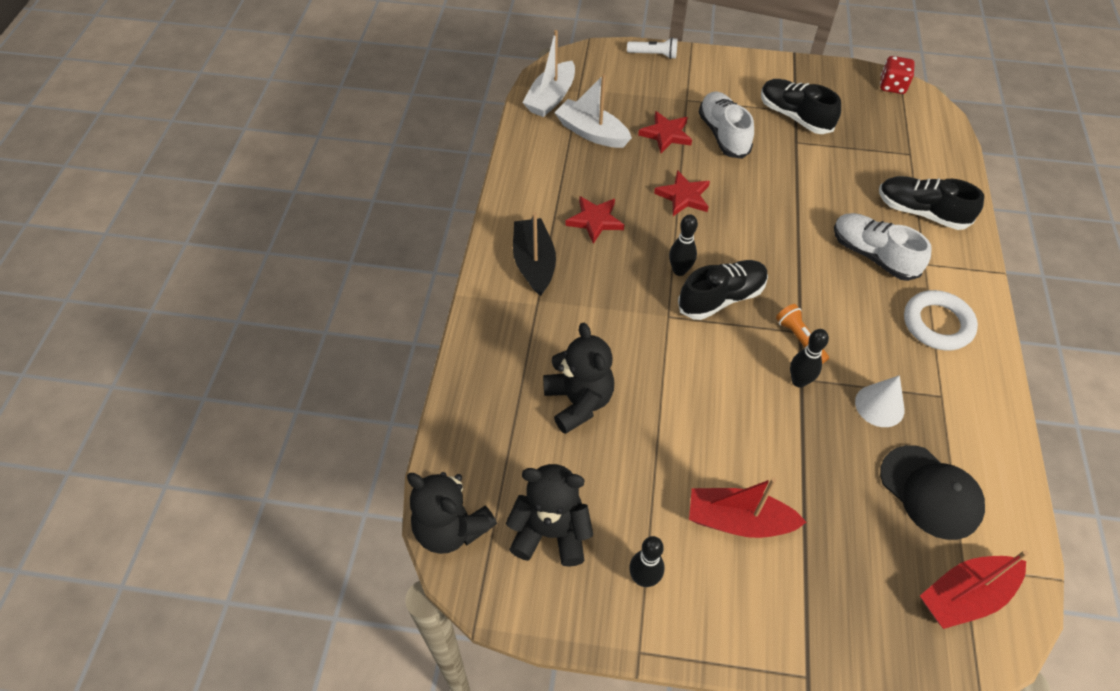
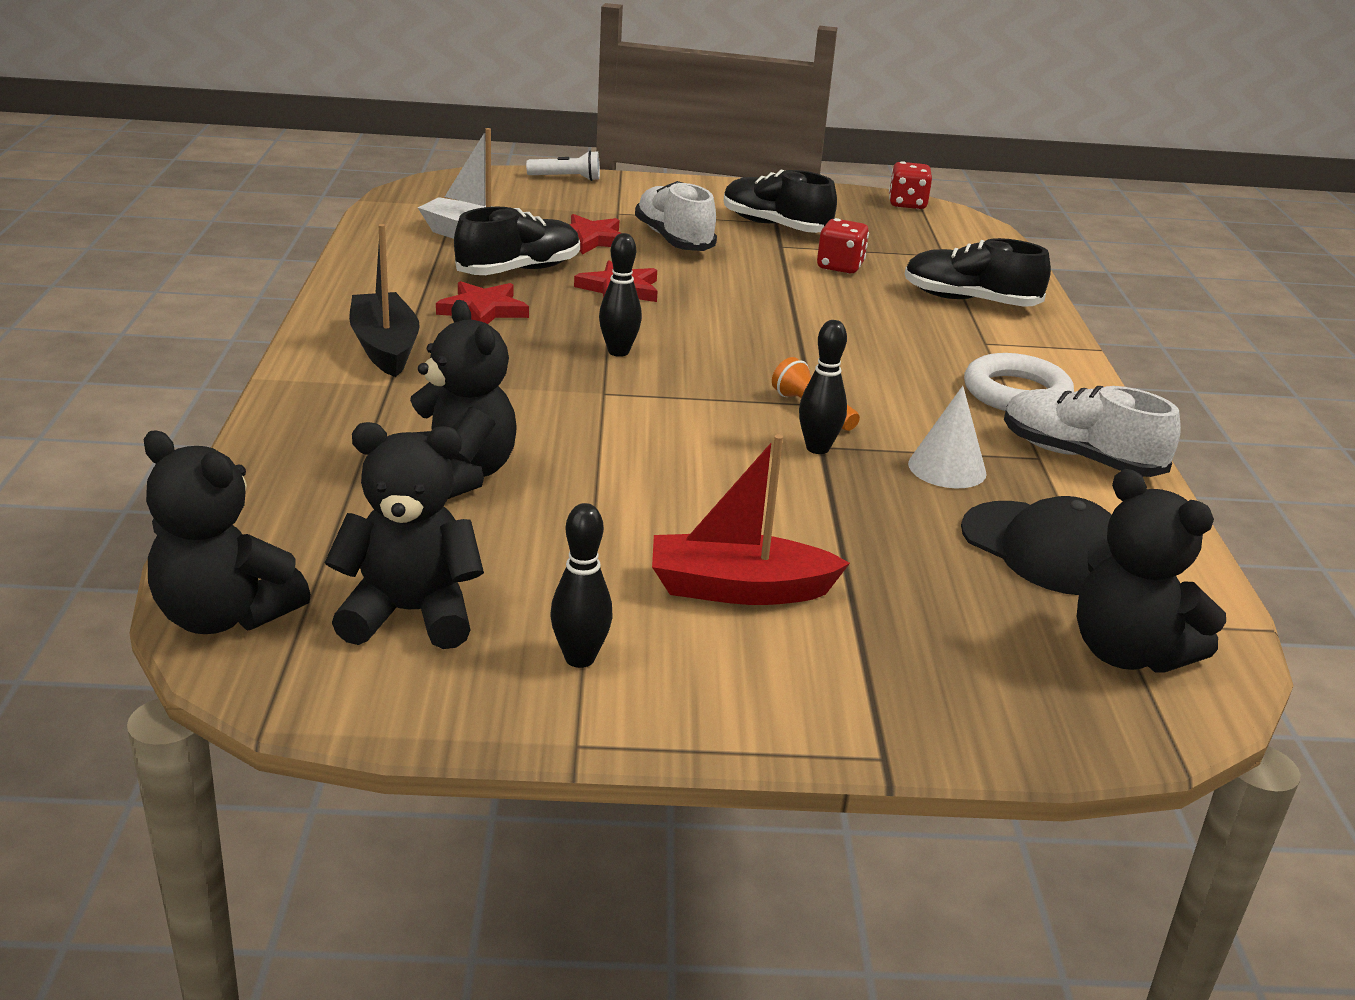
camera: 10 degrees left, 25 degrees down
white boat [522,30,575,117] -> none
black shoe [678,260,768,320] -> black shoe moved to [454,207,580,275]
white shoe [834,213,932,281] -> white shoe moved to [1004,386,1181,477]
red boat [920,550,1028,629] -> black teddy bear [1077,469,1226,673]
none -> red dice [817,218,869,273]

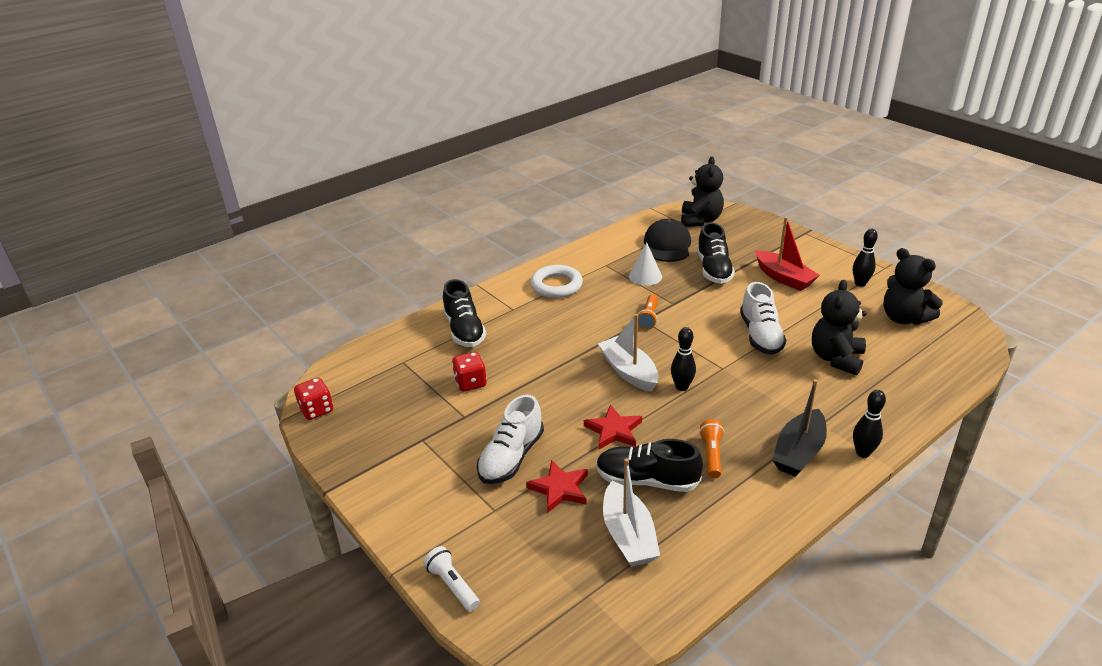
camera: 125 degrees left, 5 degrees up
black teddy bear [143,431,311,634] -> none
red star [436,281,529,324] -> orange flashlight [699,420,724,478]
black shoe [724,170,837,233] -> black shoe moved to [697,222,735,284]
black bowling pin [799,320,847,454] -> black bowling pin moved to [853,390,886,458]
white shoe [1004,386,1181,477] -> white shoe moved to [740,282,786,355]
none -> white boat [598,314,659,392]

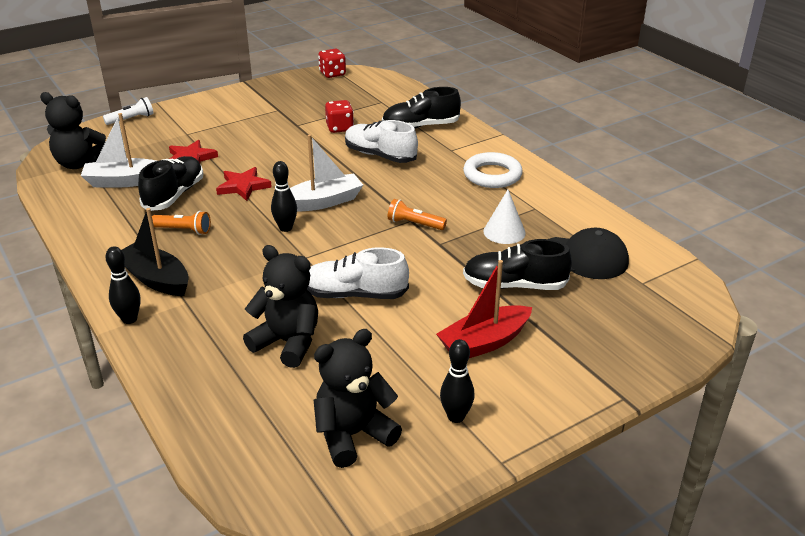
camera: 95 degrees right, 0 degrees up
white shoe [477,395,544,484] -> white shoe moved to [345,120,418,163]
black teddy bear [681,156,724,227] -> black teddy bear moved to [40,92,106,169]

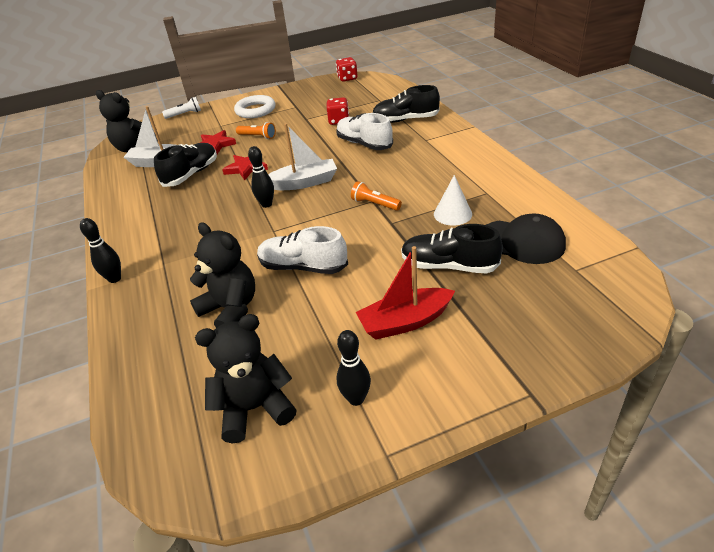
camera: 15 degrees right, 5 degrees up
black boat [122,208,189,296] -> none
orange flashlight [152,211,211,235] -> orange flashlight moved to [236,122,276,139]
white ring [463,152,523,188] -> white ring moved to [234,95,275,118]

